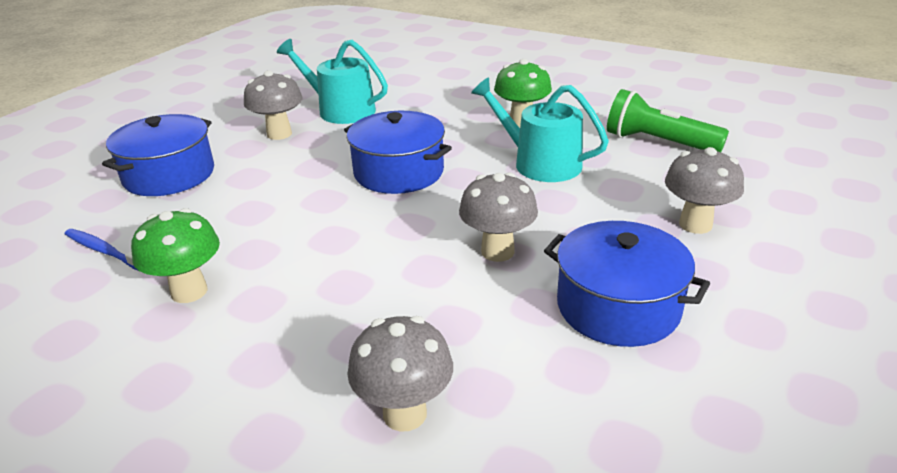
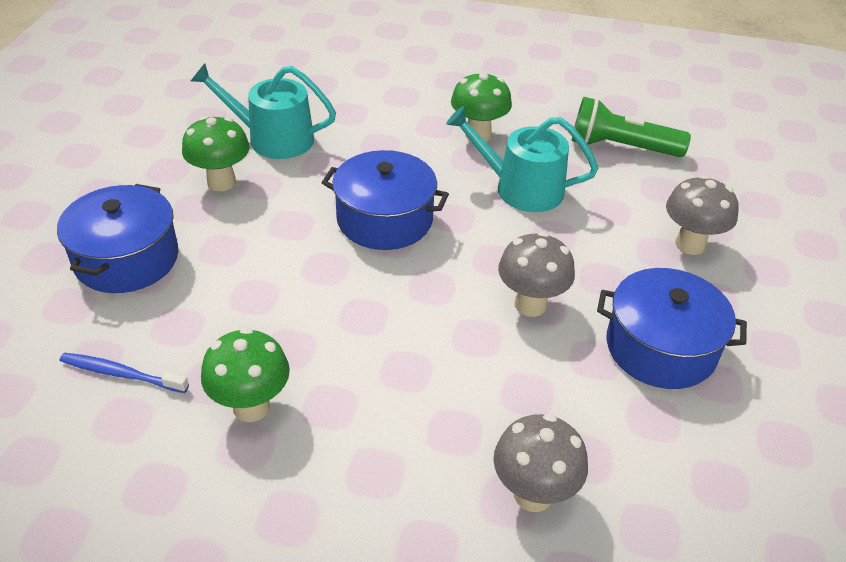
camera: 20 degrees left, 10 degrees up
grey mushroom [244,70,303,140] -> green mushroom [182,116,250,191]

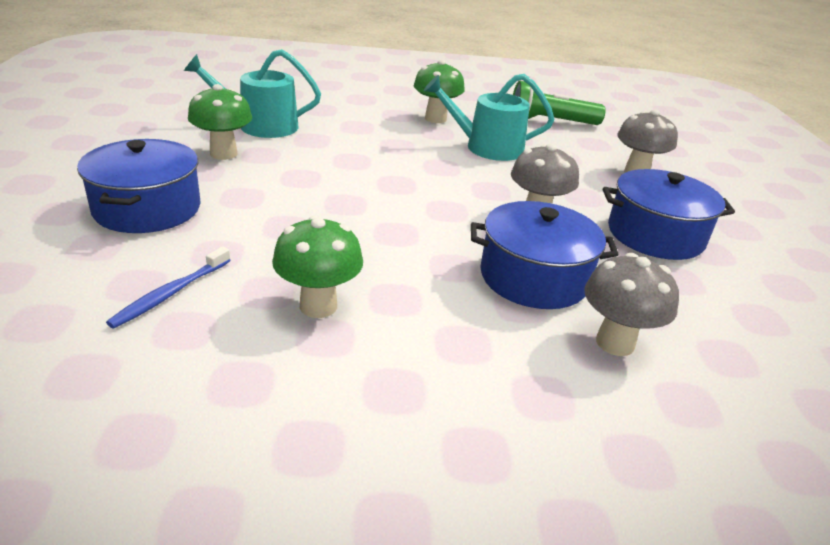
camera: 15 degrees left, 10 degrees down
blue toothbrush [60,353,189,393] -> blue toothbrush turned 60 degrees counterclockwise [106,246,231,329]
blue pot [322,150,449,250] -> blue pot moved to [471,201,619,309]

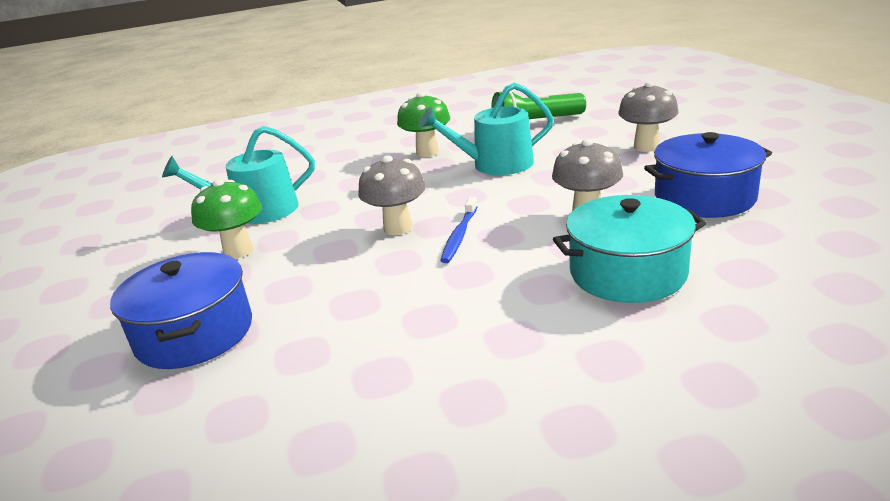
camera: 10 degrees left, 5 degrees down
blue toothbrush [106,246,231,329] -> blue toothbrush moved to [440,197,478,263]
green mushroom [272,215,363,318] -> none
blue pot [471,201,619,309] -> turquoise pot [553,195,706,303]
grey mushroom [584,253,679,356] -> grey mushroom moved to [358,155,426,235]

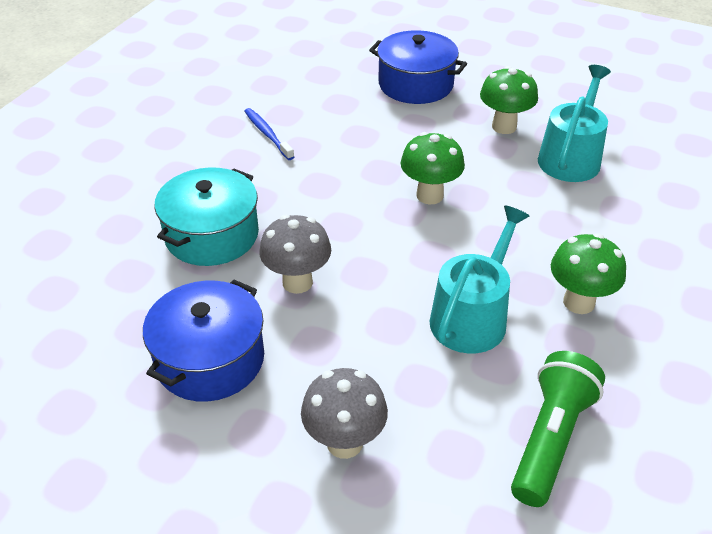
camera: 130 degrees right, 15 degrees up
grey mushroom [358,155,426,235] -> green mushroom [401,132,465,205]
blue toothbrush [440,197,478,263] -> blue toothbrush moved to [244,108,294,160]

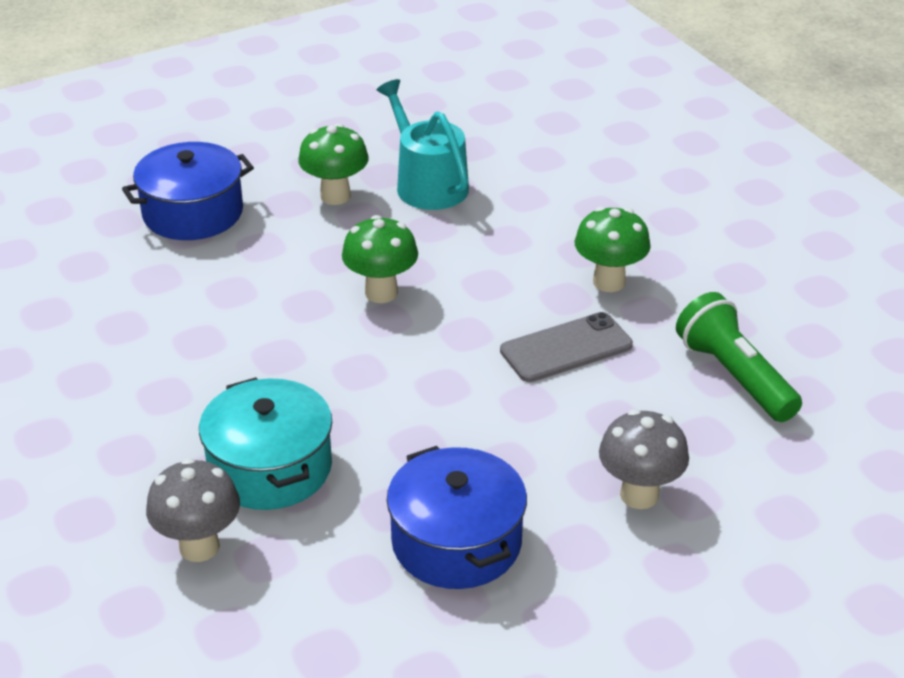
camera: 55 degrees left, 5 degrees down
blue toothbrush [244,108,294,160] -> none
grey mushroom [259,215,331,294] -> grey mushroom moved to [146,458,240,562]
turquoise watering can [430,205,529,354] -> grey phone [500,312,633,382]

